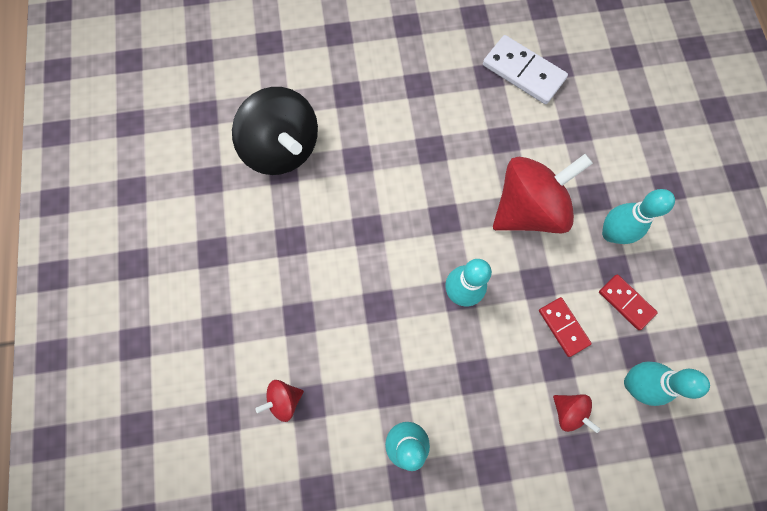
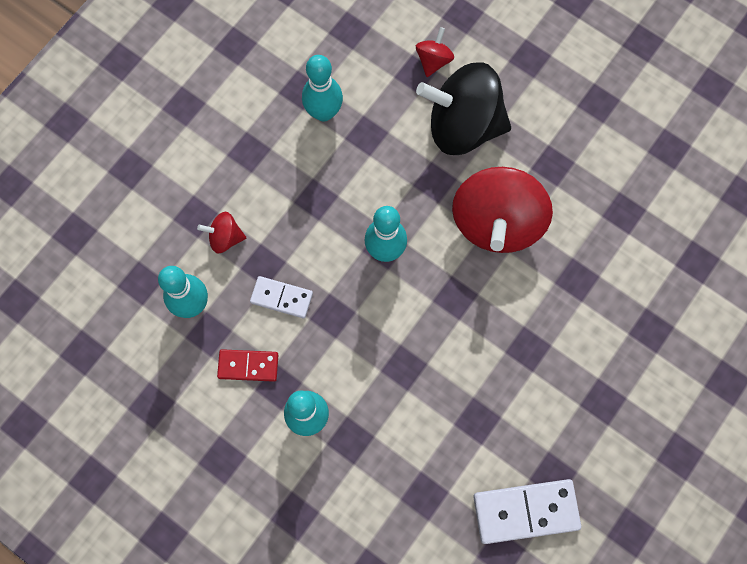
camera: 135 degrees right, 0 degrees up
black spinning top [232,87,318,175] -> black spinning top moved to [416,62,511,155]
red spinning top [493,154,593,234] -> red spinning top moved to [452,167,553,253]
red domino [539,297,592,357] -> white domino [250,276,313,318]

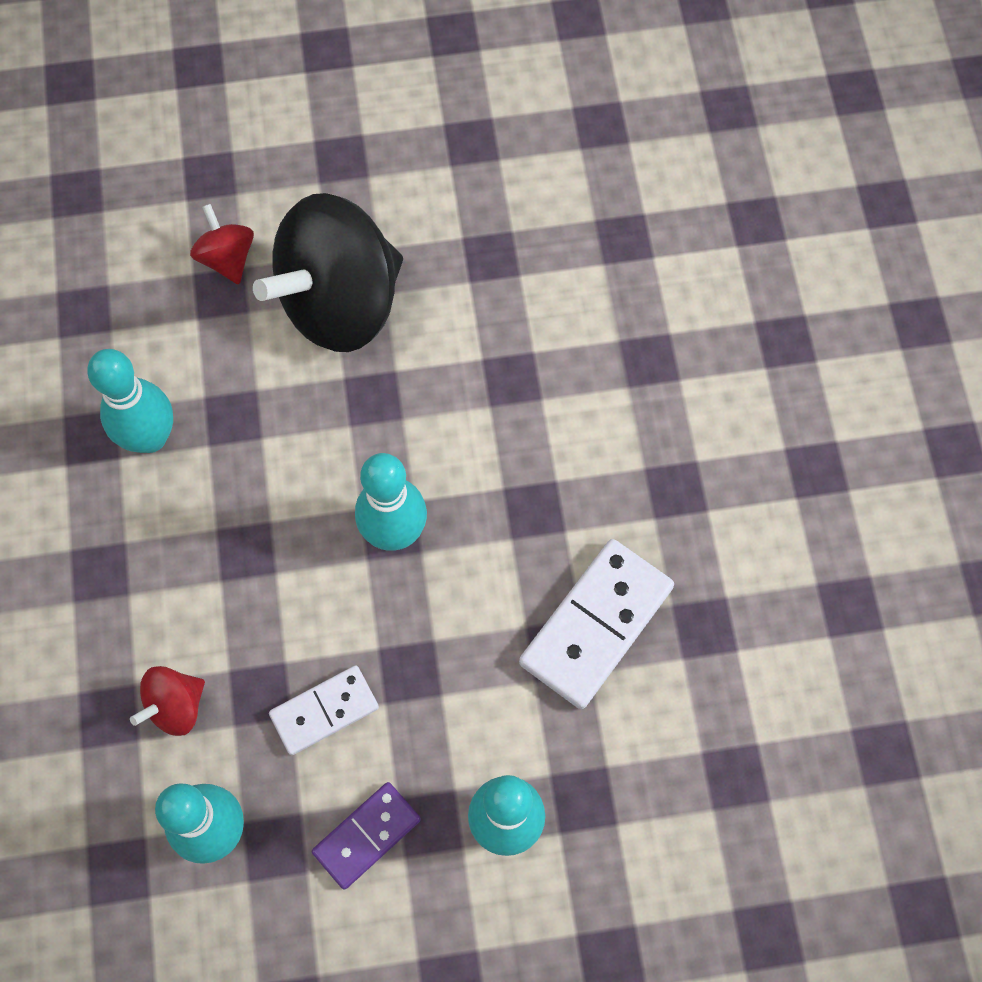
camera: 45 degrees left, 5 degrees down
red domino [217,349,278,382] -> purple domino [312,782,421,890]
red spinning top [452,167,553,253] -> none
white domino [474,479,581,544] -> white domino moved to [519,539,674,709]

